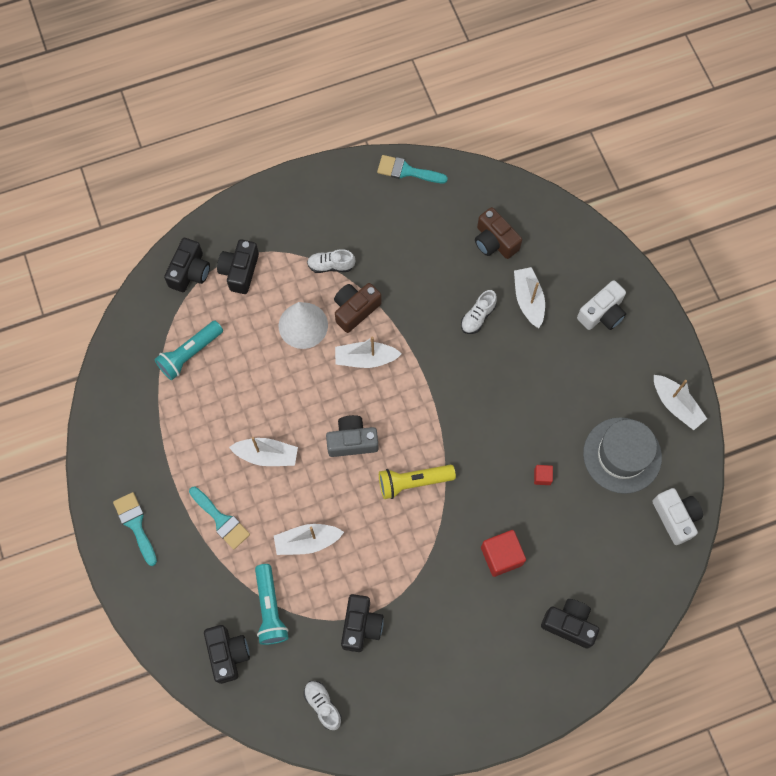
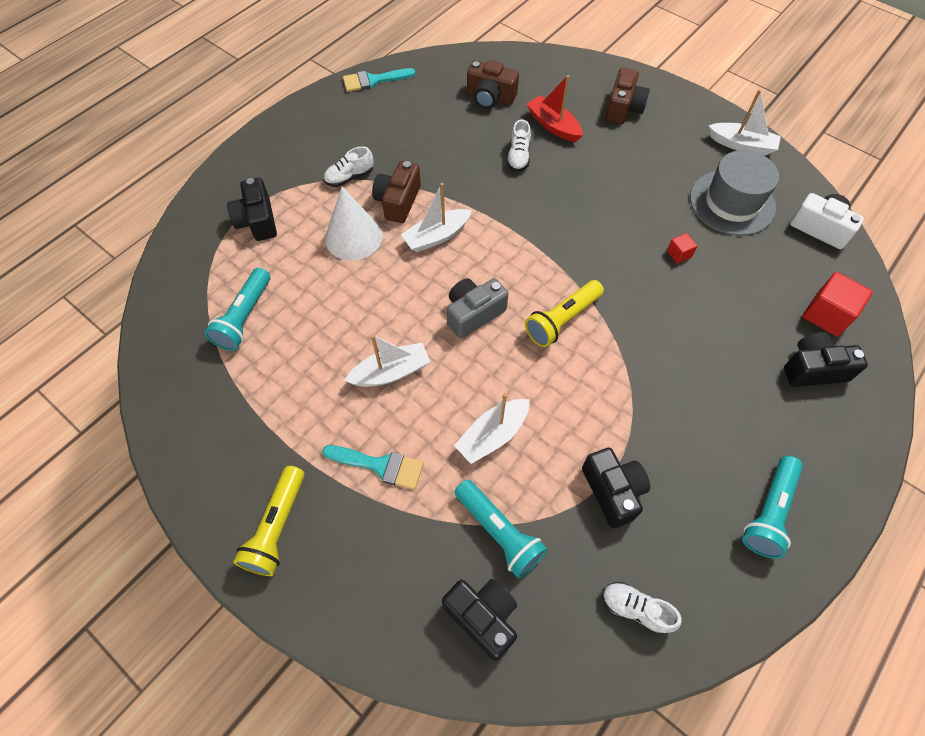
camera: 30 degrees left, 10 degrees down
turquoise brush [113,492,157,566] -> yellow flashlight [233,466,305,576]
black camera [164,238,210,292] -> none
red cube [481,530,526,577] -> red cube moved to [802,272,873,337]
white boat [514,267,545,328] -> red boat [527,75,583,142]
white camera [577,280,626,330] -> brown camera [606,68,650,124]
none -> turquoise flashlight [742,456,803,559]

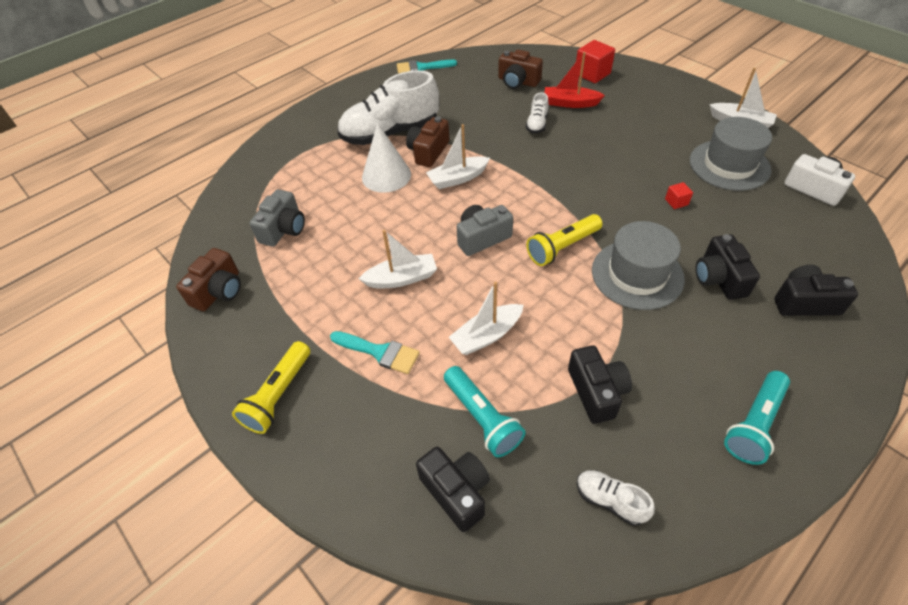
camera: 10 degrees right, 10 degrees down
turquoise flashlight [205,268,270,351] -> grey camera [249,189,305,247]
black camera [227,178,277,241] -> black camera moved to [695,234,760,300]
white shoe [324,146,374,187] -> white shoe [337,70,439,145], size x2.29
red boat [527,75,583,142] -> red boat turned 45 degrees counterclockwise [544,52,605,108]
brown camera [606,68,650,124] -> brown camera moved to [176,248,241,311]
red cube [802,272,873,337] -> red cube moved to [576,40,615,83]
none -> grey hat [592,221,685,310]

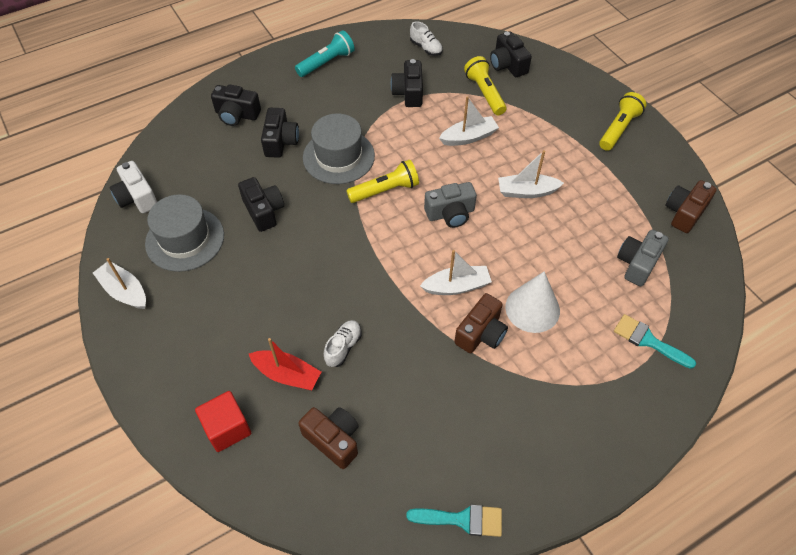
camera: 170 degrees left, 5 degrees up
turquoise brush [330,331,420,374] -> turquoise brush moved to [614,314,696,369]
white shoe [337,70,439,145] -> none
turquoise flashlight [444,366,526,457] -> yellow flashlight [464,56,507,115]
red cube [665,182,693,209] -> black camera [238,177,284,232]

